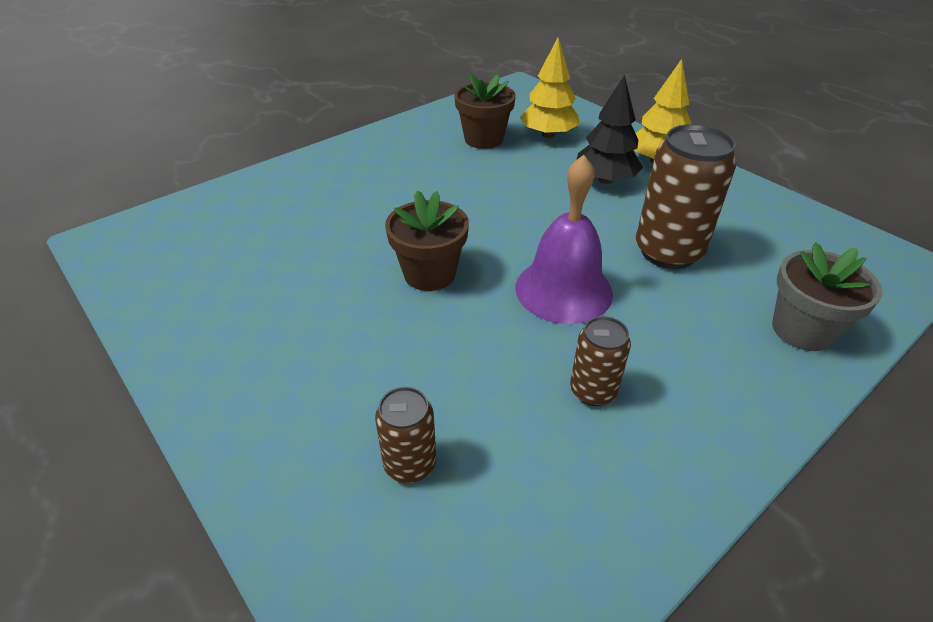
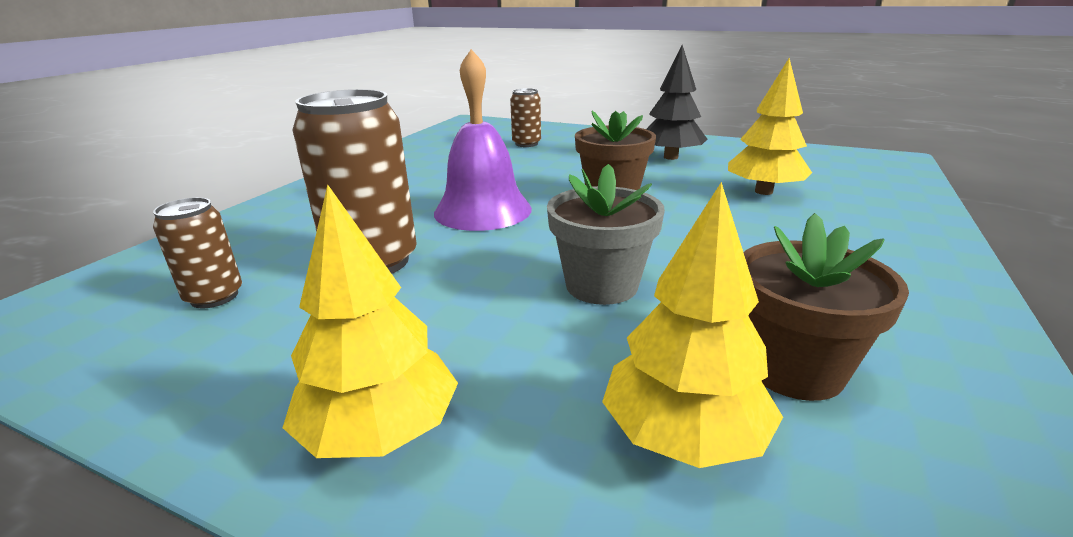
camera: 155 degrees right, 15 degrees down
brown can [570,316,631,406] -> brown can moved to [153,197,242,309]
black tree [576,75,643,184] -> black tree moved to [646,45,707,160]
grey flower pot [772,242,883,351] -> grey flower pot moved to [547,164,665,305]
none -> yellow tree [728,58,812,195]

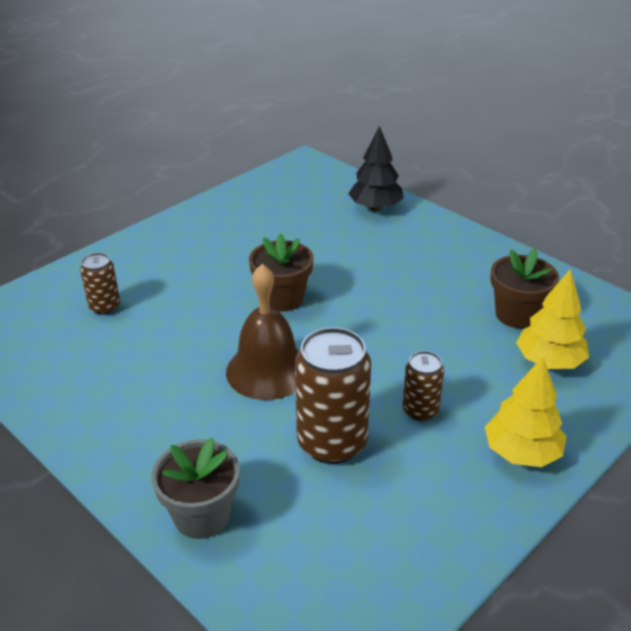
camera: 70 degrees left, 10 degrees up
brown can [153,197,242,309] -> brown can moved to [403,351,444,421]
purple bell [434,49,532,231] -> brown bell [226,264,299,400]
grey flower pot [547,164,665,305] -> grey flower pot moved to [151,437,240,539]
black tree [646,45,707,160] -> black tree moved to [348,126,404,211]
yellow tree [728,58,812,195] -> none

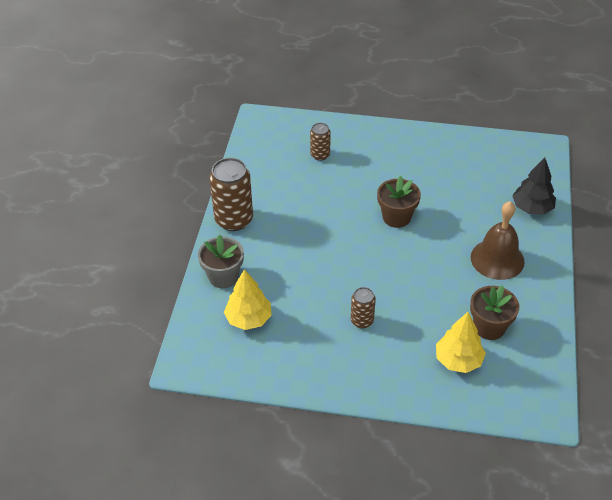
camera: 55 degrees right, 10 degrees up
brown bell [226,264,299,400] -> brown bell moved to [471,201,525,280]
brown can [295,327,371,464] -> brown can moved to [209,158,253,231]
yellow tree [485,357,566,467] -> yellow tree moved to [224,269,272,330]

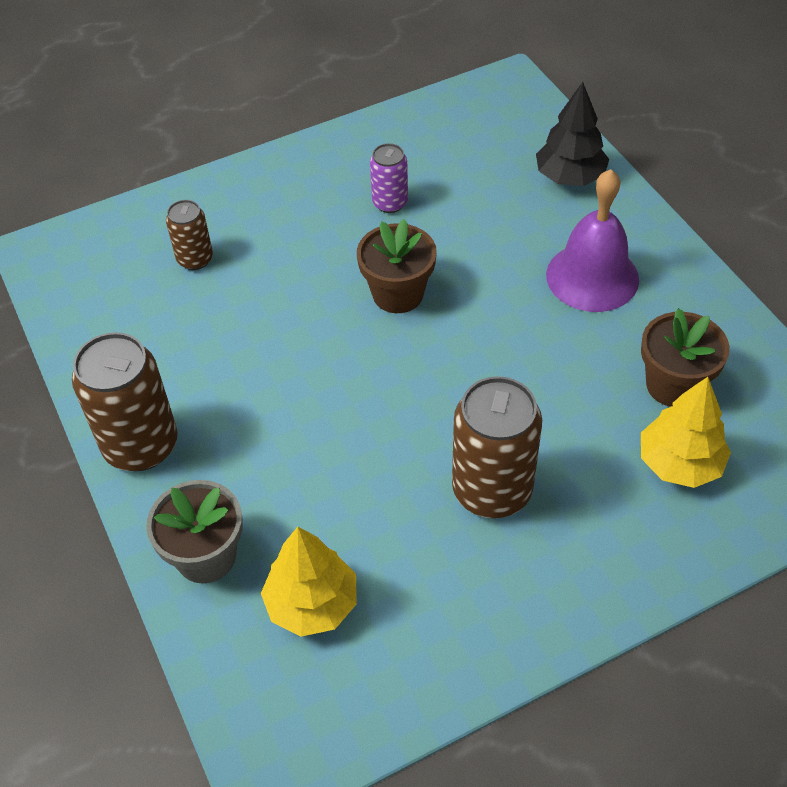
camera: 35 degrees left, 5 degrees up
brown can [351,287,376,329] -> brown can [452,376,542,518], size x1.83
brown bell [471,201,525,280] -> purple bell [546,169,639,312]
none -> purple can [370,143,408,213]

